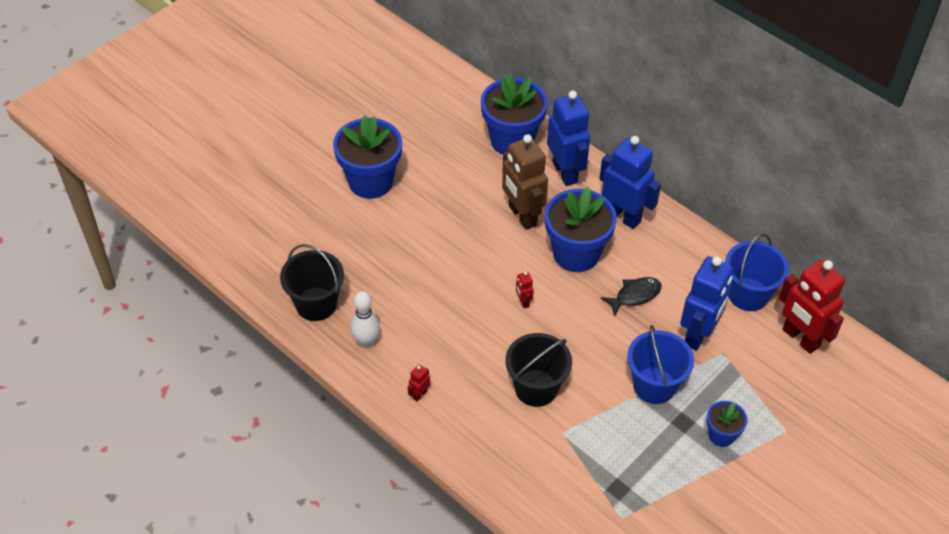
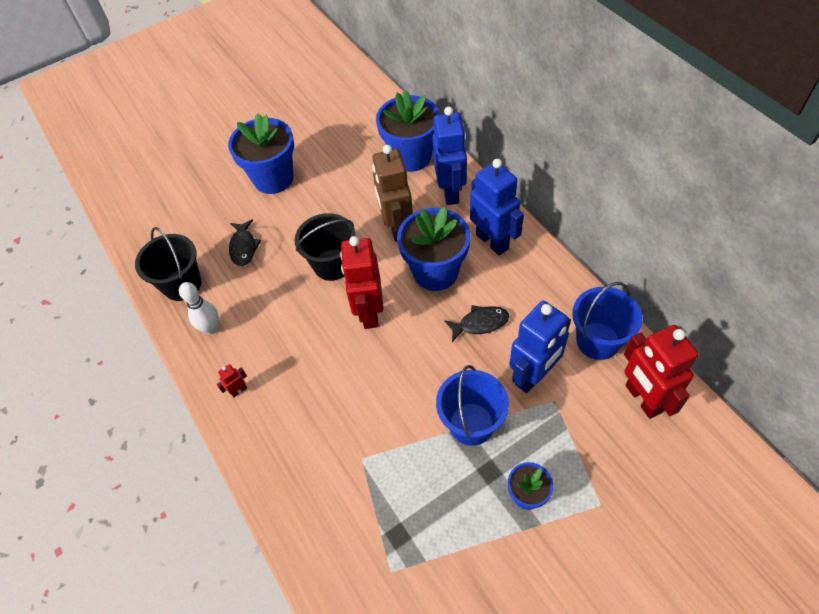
camera: 20 degrees right, 5 degrees up
black bucket [505,333,572,407] -> black bucket moved to [295,213,356,281]
red robot [516,272,534,308] -> red robot [340,236,384,329], size x2.47
none -> black fish [229,219,261,266]

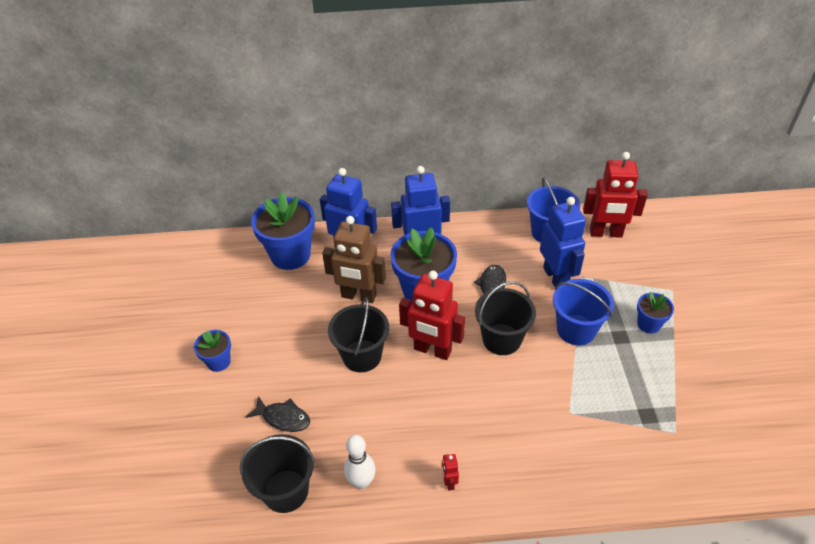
camera: 65 degrees left, 10 degrees down
blue flower pot [228,113,294,194] -> blue flower pot [194,330,231,372], size x0.51
none -> black bucket [475,281,536,355]

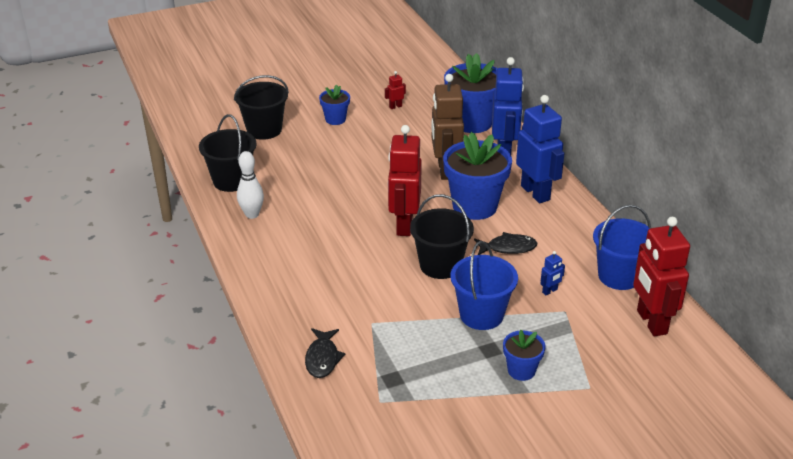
camera: 70 degrees right, 10 degrees down
black fish [246,396,310,432] -> black fish moved to [305,328,345,378]
black bucket [328,297,389,372] -> black bucket moved to [234,75,289,140]
red robot [442,454,459,491] -> red robot moved to [385,71,406,109]
blue robot [540,197,586,287] -> blue robot [540,251,565,296], size x0.40

